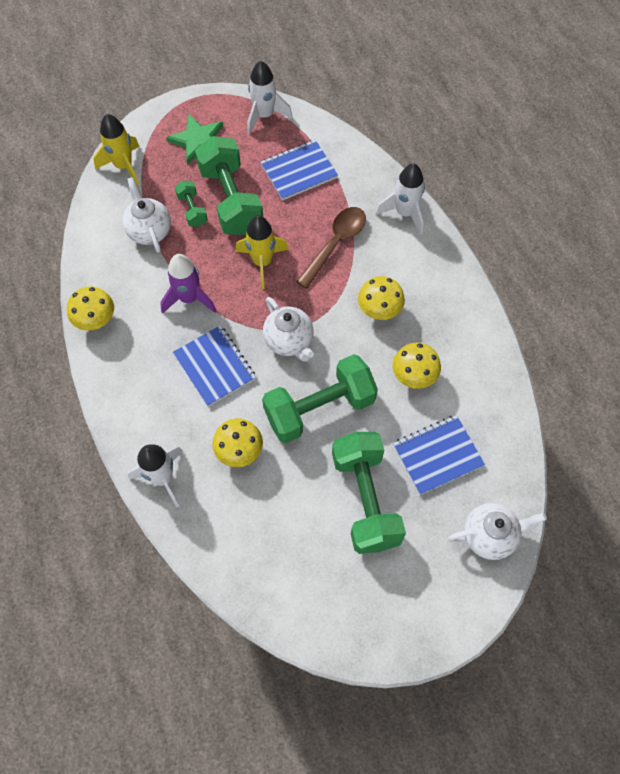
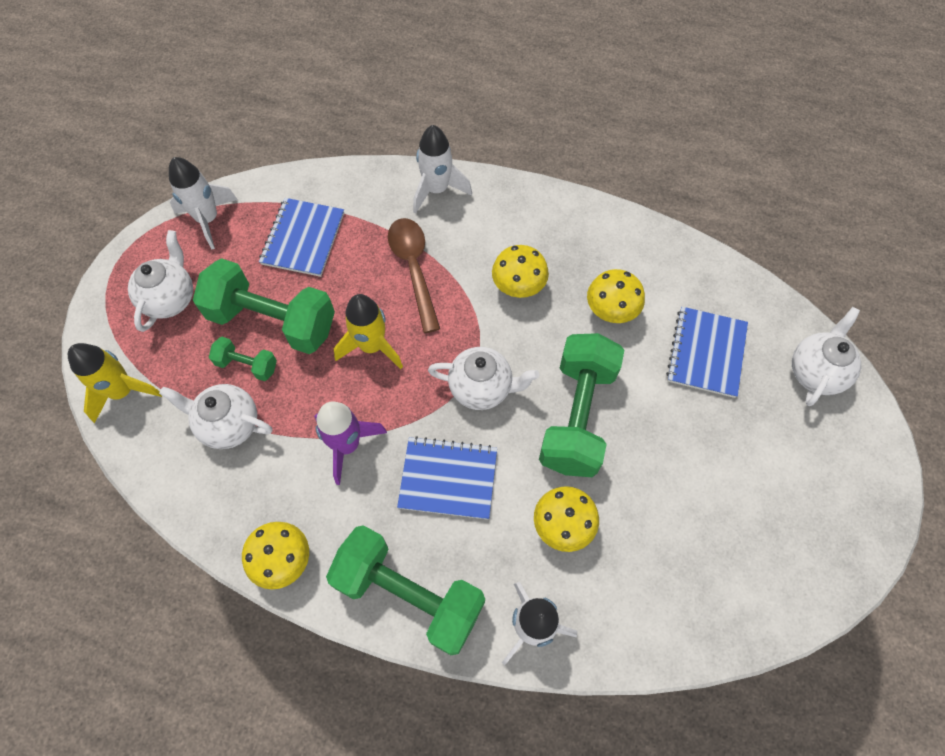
camera: 50 degrees left, 0 degrees up
green star [166,114,223,165] -> white teapot [128,230,193,332]
green dumbbell [332,432,406,554] -> green dumbbell moved to [326,525,485,655]

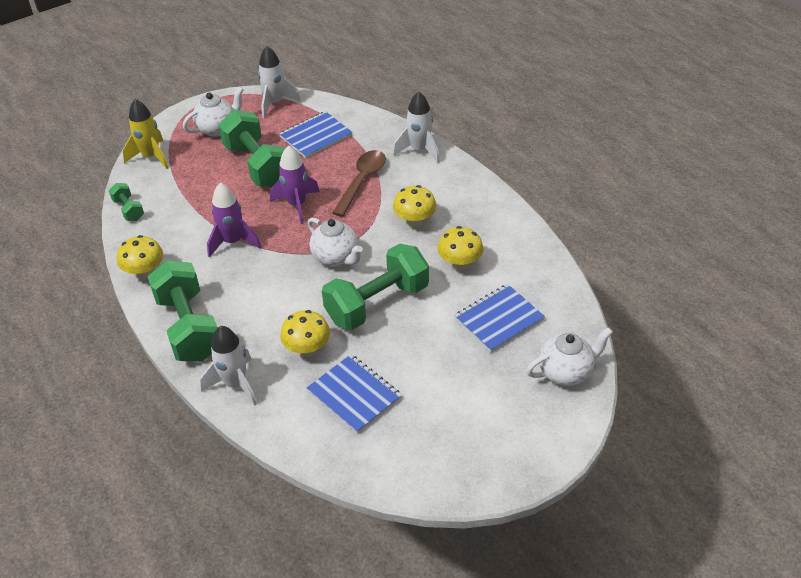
camera: 40 degrees right, 20 degrees down
white teapot [159,384,272,449] -> none
green dumbbell [209,337,277,381] -> green dumbbell moved to [109,183,144,221]
yellow rocket [334,294,403,369] -> purple rocket [270,146,320,224]
blue notebook [397,436,497,520] -> blue notebook moved to [307,354,402,434]

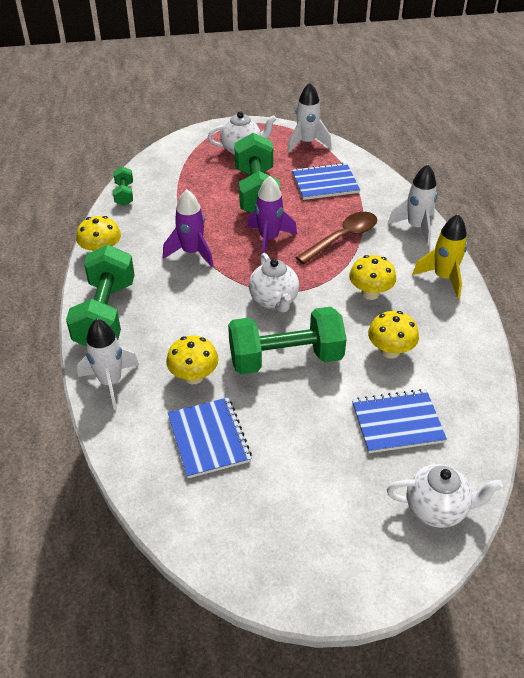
camera: 25 degrees right, 0 degrees up
yellow rocket [123,99,168,169] -> yellow rocket moved to [413,214,467,298]

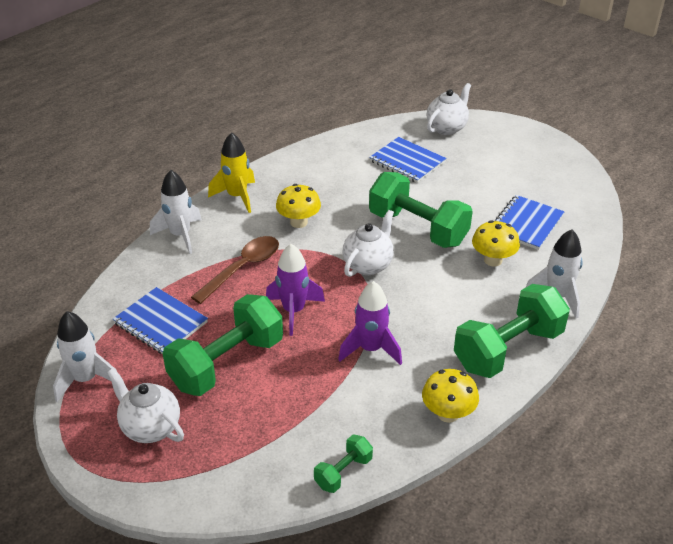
camera: 130 degrees left, 5 degrees down
brown spoon [296,212,377,264] -> brown spoon turned 120 degrees clockwise [191,236,279,304]
yellow mushroom [368,311,419,359] -> none
white teapot [387,464,503,528] -> white teapot turned 75 degrees clockwise [427,83,471,135]

